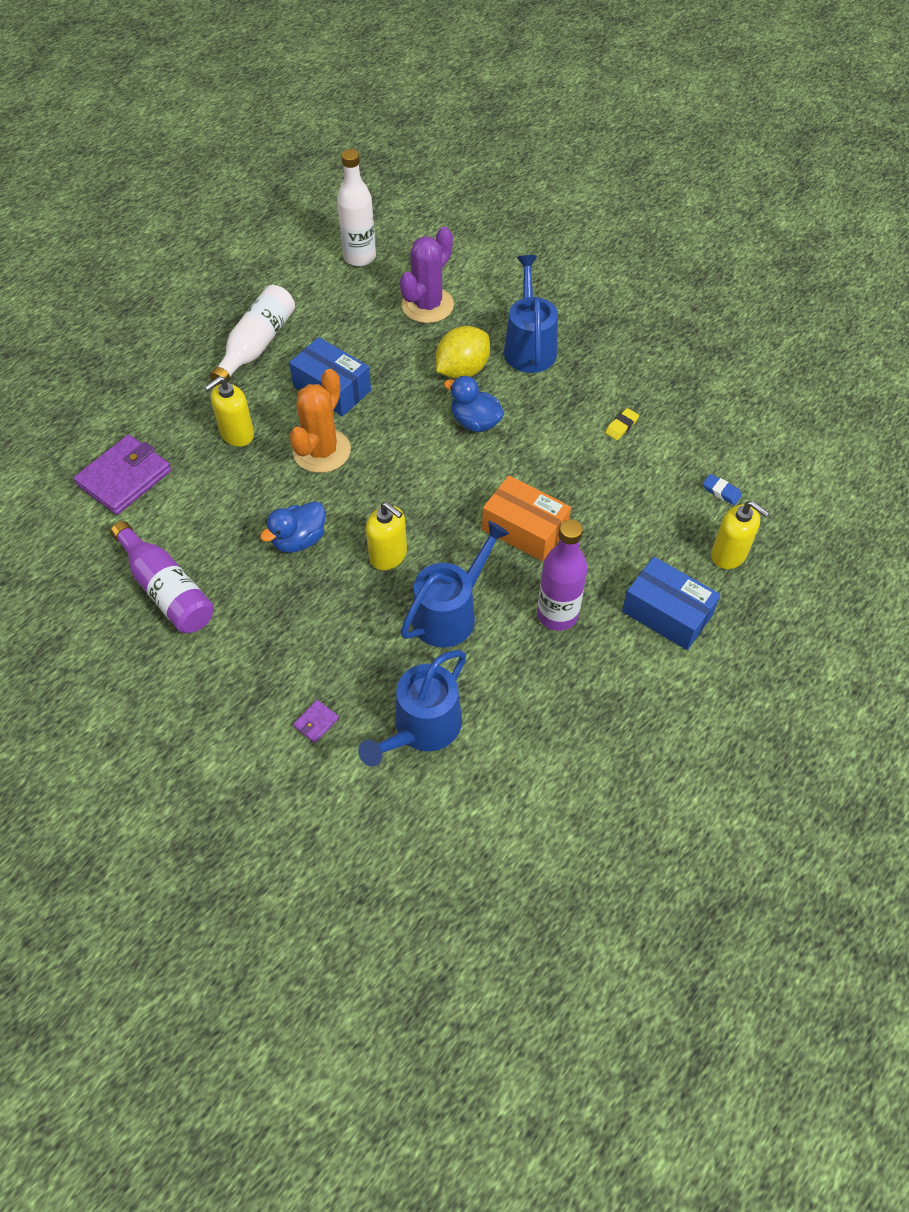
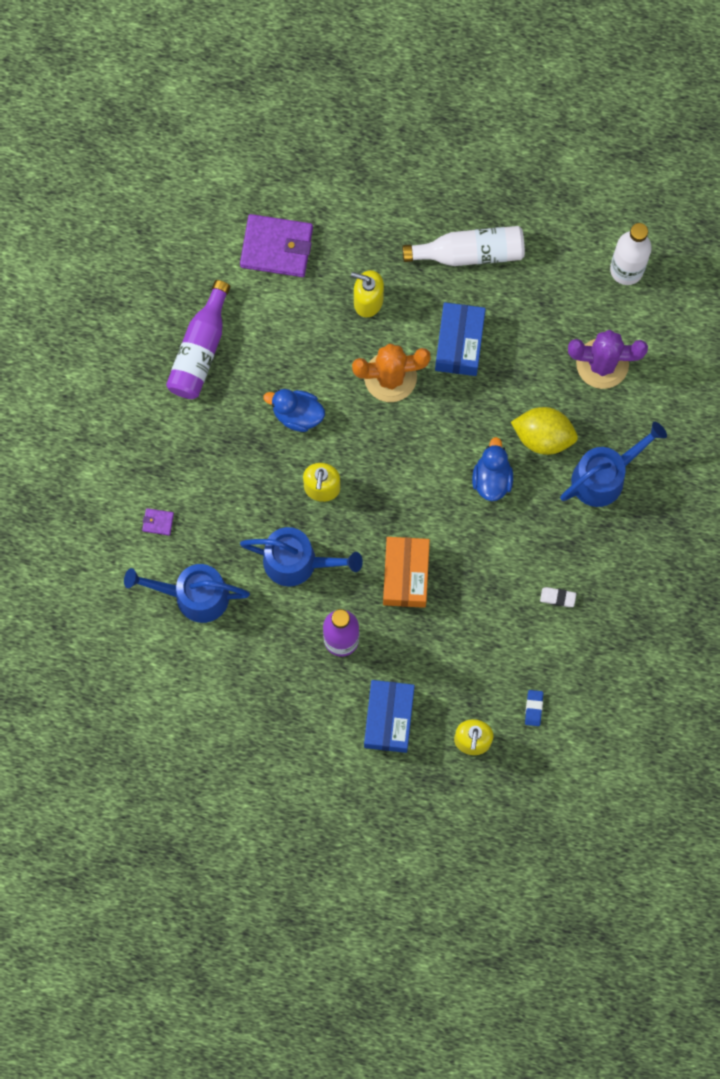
camera: 60 degrees right, 20 degrees up
yellow eraser [605,408,639,440] -> white eraser [540,587,576,607]

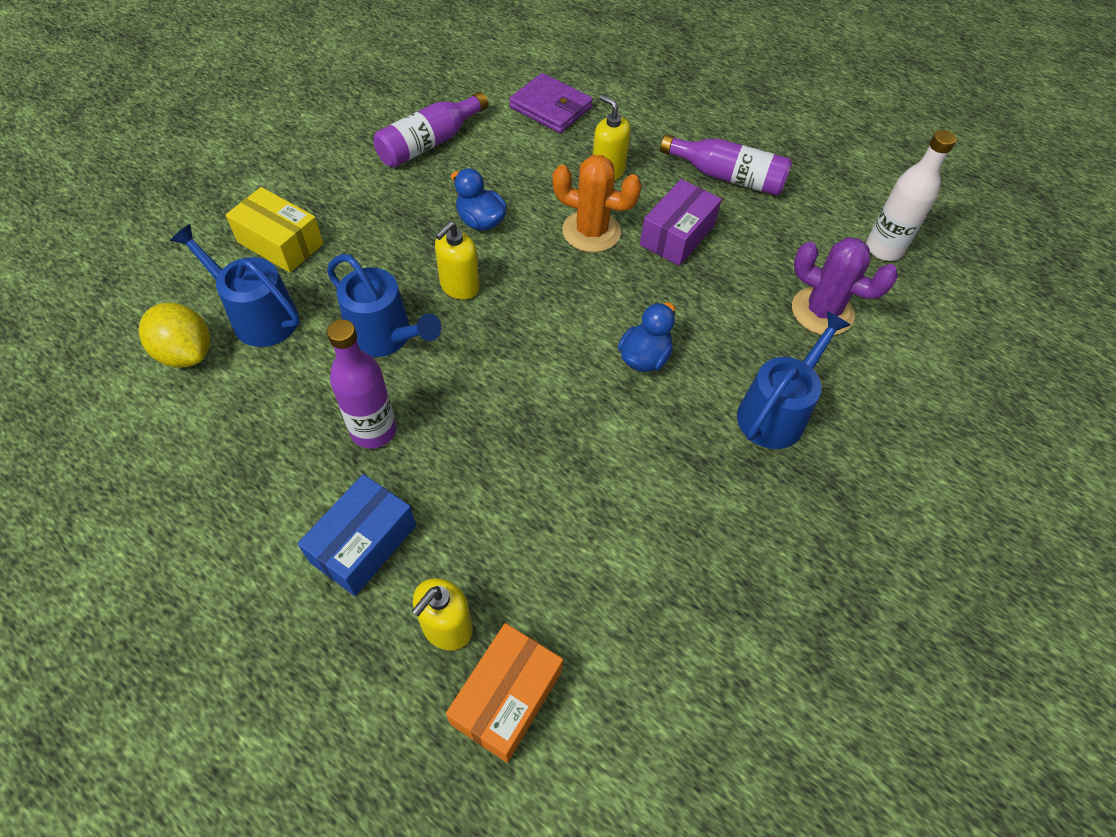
camera: 25 degrees right, 20 degrees down
purple wallet [142,508,174,536] -> yellow box [225,187,323,273]
orange box [383,537,430,608] -> orange box moved to [446,623,563,763]
white bottle [402,226,525,266] -> purple bottle [660,134,792,196]
blue box [435,302,486,376] -> purple box [640,179,722,266]
yellow lemon [511,407,578,455] -> yellow lemon moved to [139,303,210,368]
blue eraser [525,690,543,726] -> none
white eraser [540,587,576,607] -> none
blue watering can [560,422,667,507] -> blue watering can turned 45 degrees counterclockwise [737,311,850,449]

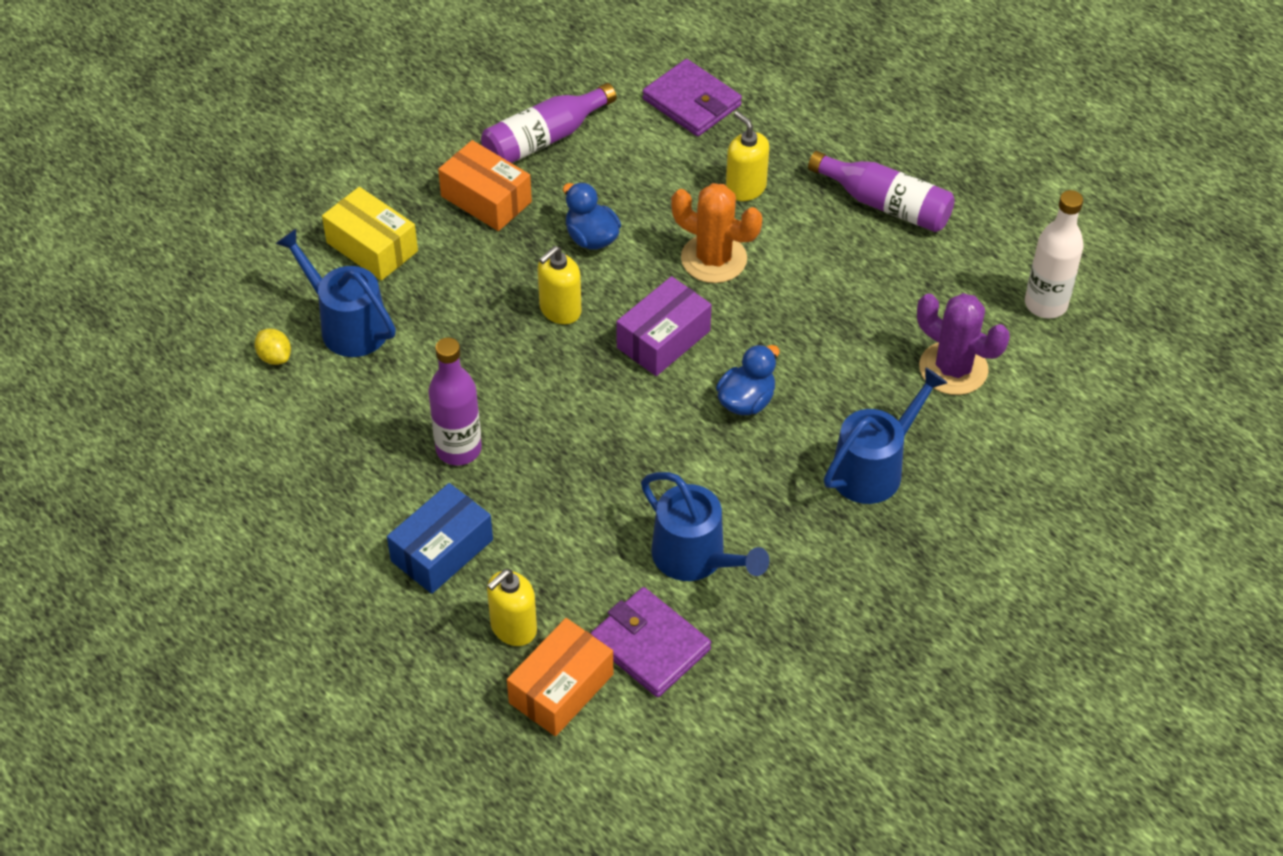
camera: 10 degrees right, 5 degrees down
yellow lemon [139,303,210,368] -> yellow lemon [254,329,291,365], size x0.56
blue watering can [327,254,441,357] -> blue watering can moved to [641,472,769,581]
purple box [640,179,722,266] -> purple box moved to [616,276,712,376]
none -> orange box [438,140,532,231]
none -> purple wallet [590,587,711,697]

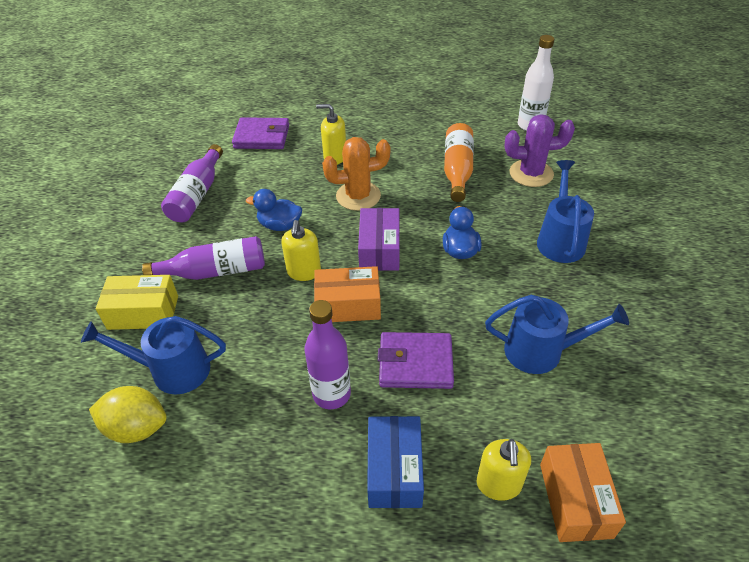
camera: 40 degrees left, 5 degrees down
yellow lemon [254,329,291,365] -> yellow lemon [89,386,167,443], size x1.80
orange box [438,140,532,231] -> orange box moved to [314,266,381,322]
purple wallet [590,587,711,697] -> purple wallet moved to [378,332,454,389]
purple bottle [808,151,955,232] -> purple bottle moved to [142,236,265,280]
none -> orange bottle [444,123,474,202]

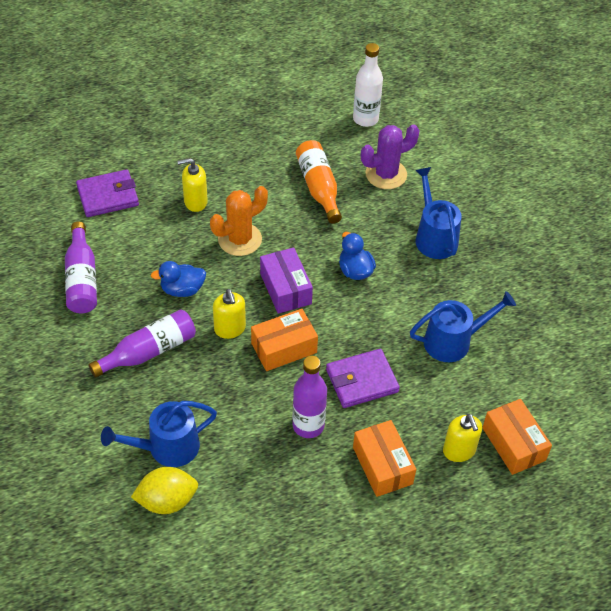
camera: 25 degrees left, 5 degrees up
yellow box [96,275,178,330] -> none
blue box [367,416,424,508] -> orange box [353,420,416,497]

